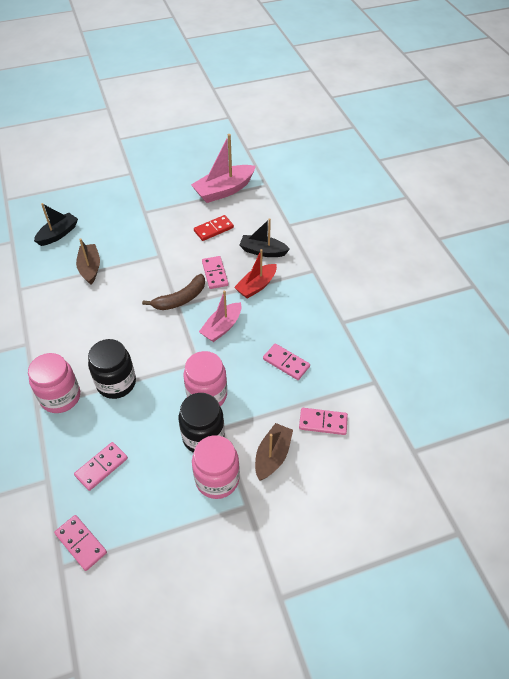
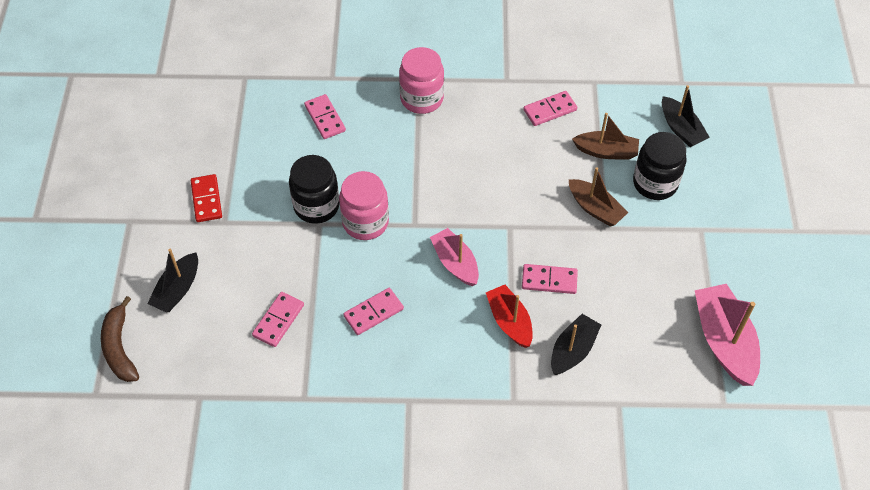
camera: 110 degrees right, 5 degrees up
pink domino [54,515,107,571] -> pink domino moved to [523,91,577,126]
black jar [88,339,136,399] -> black jar moved to [633,132,686,200]
brown banana [142,274,205,310] -> brown banana moved to [101,296,139,382]
pink jar [192,435,240,499] -> none
red domino [194,215,234,241] -> red domino moved to [191,174,222,222]
brown boat [255,423,293,480] -> brown boat moved to [568,167,628,227]
none -> black boat [147,249,198,312]

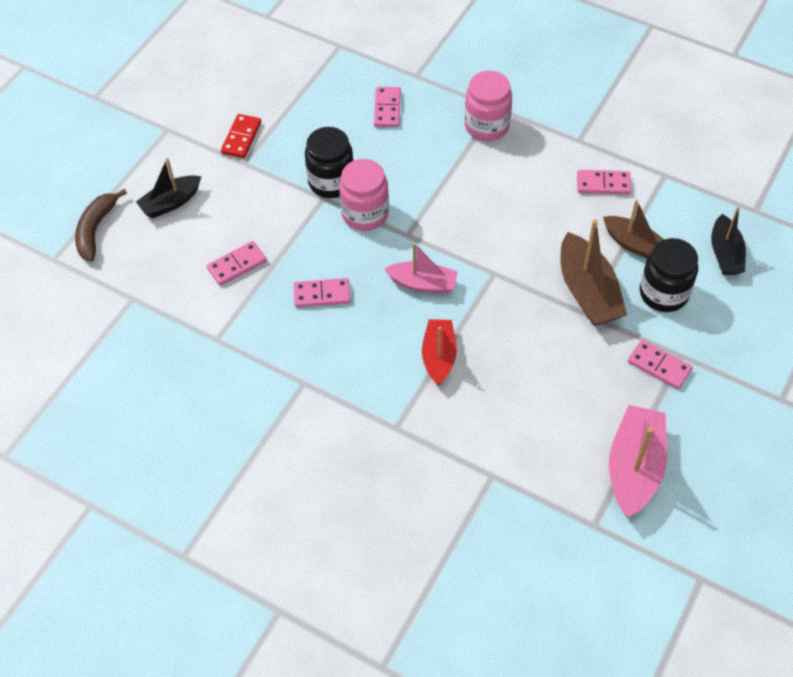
camera: 30 degrees right, 0 degrees up
pink boat [430,228,479,286] -> pink boat turned 105 degrees clockwise [384,243,458,293]
pink domino [522,264,578,294] -> pink domino moved to [628,340,692,389]
black boat [551,314,601,375] -> none
brown boat [568,167,628,227] -> brown boat [561,219,627,326], size x1.52

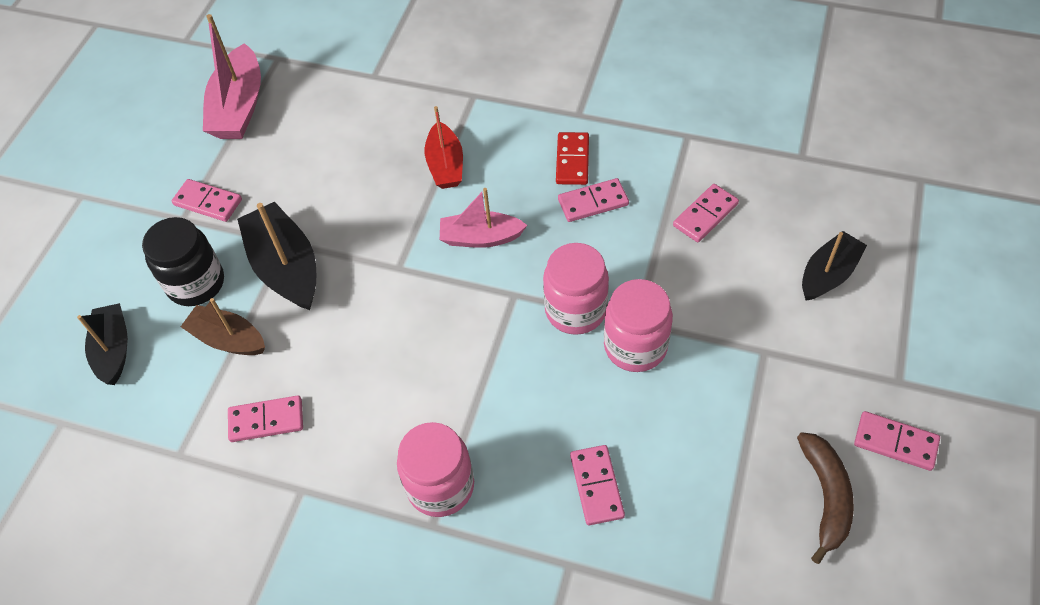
camera: 170 degrees right, 0 degrees up
brown banana [75,189,127,261] -> brown banana moved to [797,432,854,564]
red domino [221,114,261,158] -> red domino moved to [556,132,589,185]
black jar [305,127,354,198] -> pink jar [604,279,673,372]
brown boat [561,219,627,326] -> black boat [237,202,316,310]
none -> pink domino [854,411,940,471]

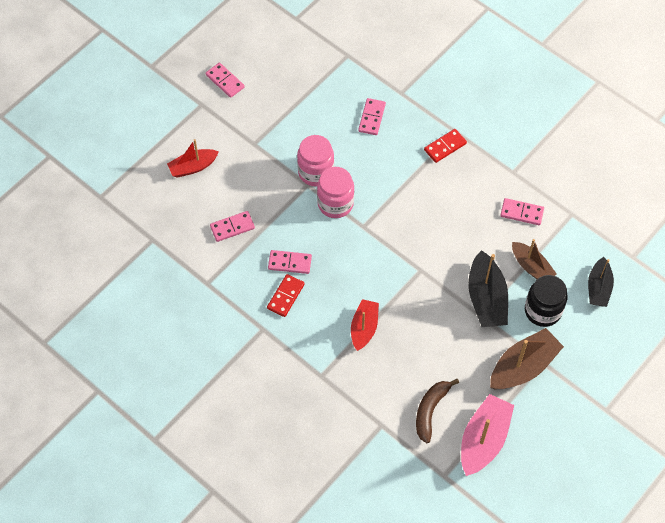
camera: 160 degrees left, 5 degrees up
pink domino [172,179,242,222] -> brown boat [490,328,564,389]
pink jar [397,422,474,517] -> red domino [424,129,467,163]
pink boat [440,188,527,248] -> none
brown banana [797,432,854,564] -> brown banana moved to [416,379,459,443]
black boat [802,231,867,301] -> red boat [167,139,219,178]

